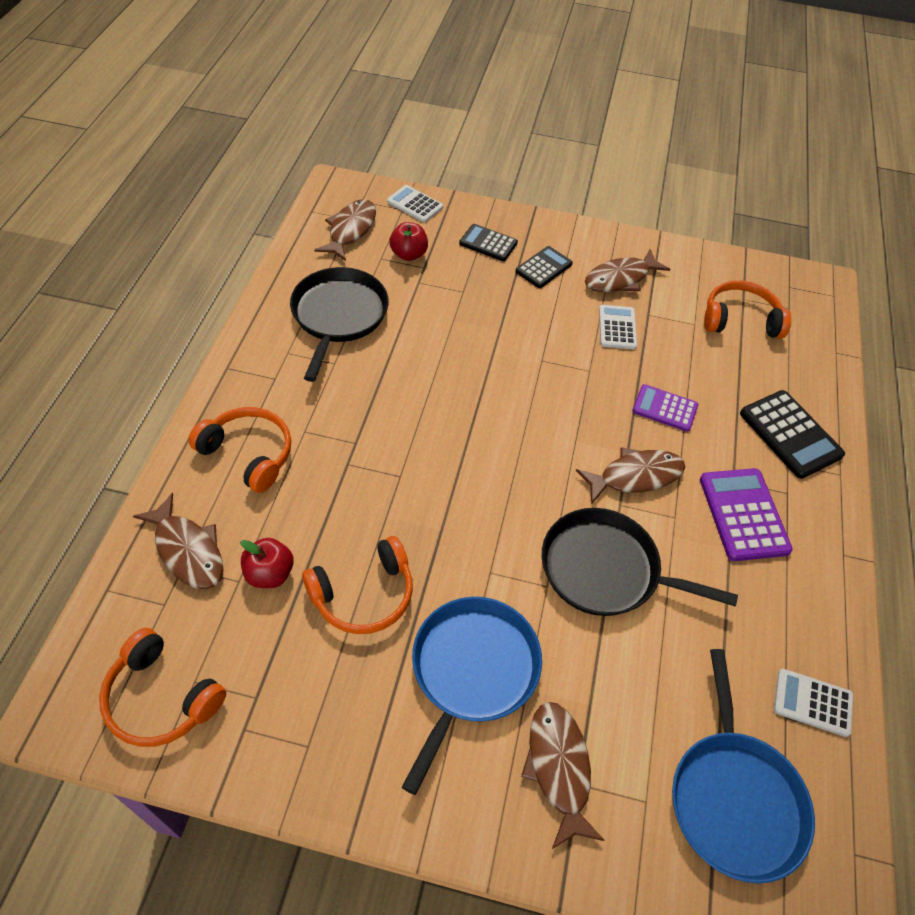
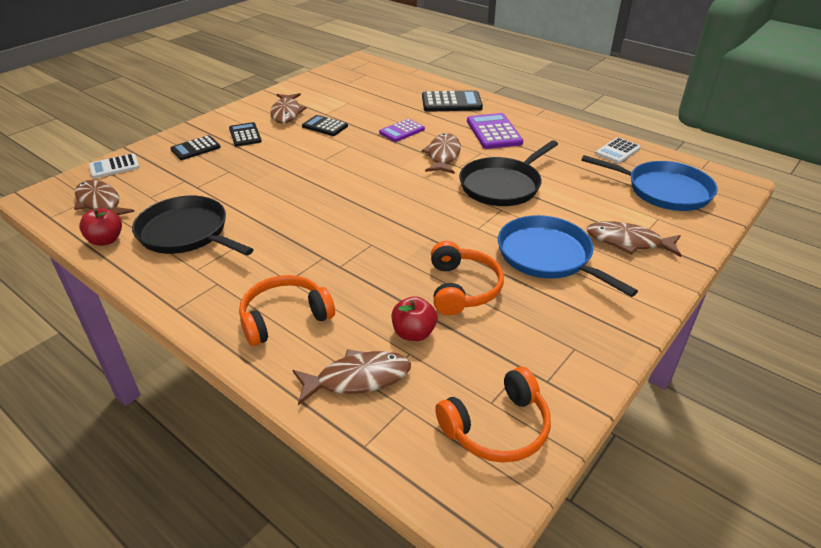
camera: 60 degrees left, 15 degrees down
red apple [389,222,428,261] -> red apple moved to [79,208,122,246]
white calculator [599,305,637,349] -> black calculator [302,115,348,136]
purple calculator [700,468,793,561] -> purple calculator turned 60 degrees clockwise [467,113,523,149]
orange headphones [704,281,791,339] -> none

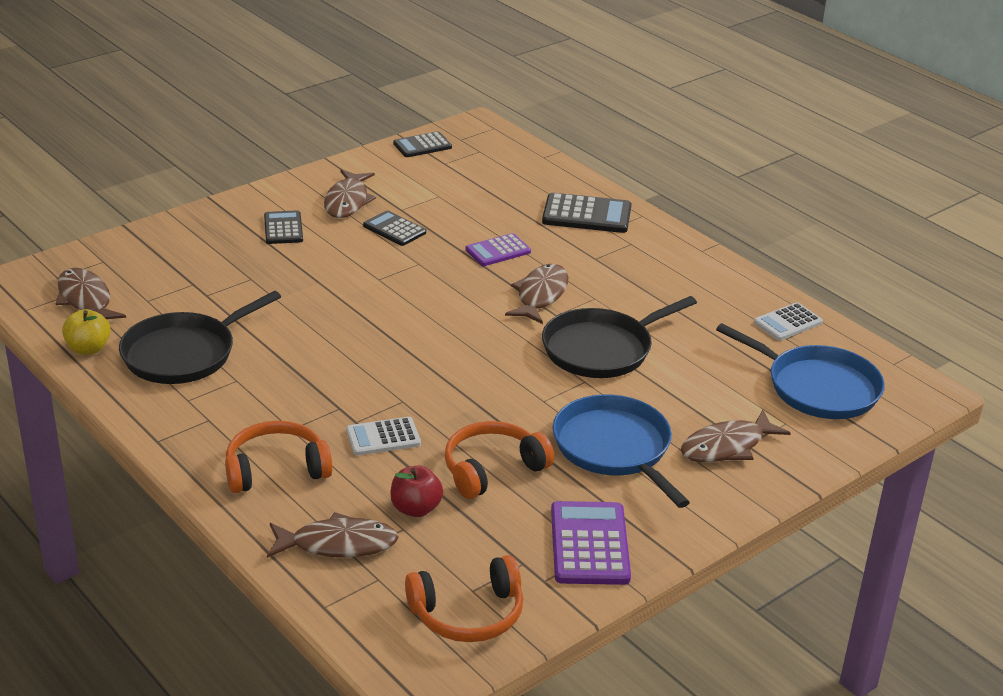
camera: 10 degrees right, 5 degrees down
red apple [79,208,122,246] -> yellow apple [62,309,111,355]
white calculator [89,153,140,179] -> white calculator moved to [346,417,421,455]
black pan [132,196,254,256] -> black pan turned 90 degrees counterclockwise [119,291,281,384]
black calculator [171,135,221,160] -> black calculator moved to [393,131,452,157]
orange headphones [431,241,504,315] -> orange headphones turned 135 degrees counterclockwise [445,421,554,499]
purple calculator [467,113,523,149] -> purple calculator moved to [551,501,631,585]
brown fish [586,221,682,257] -> brown fish turned 60 degrees counterclockwise [681,410,791,462]

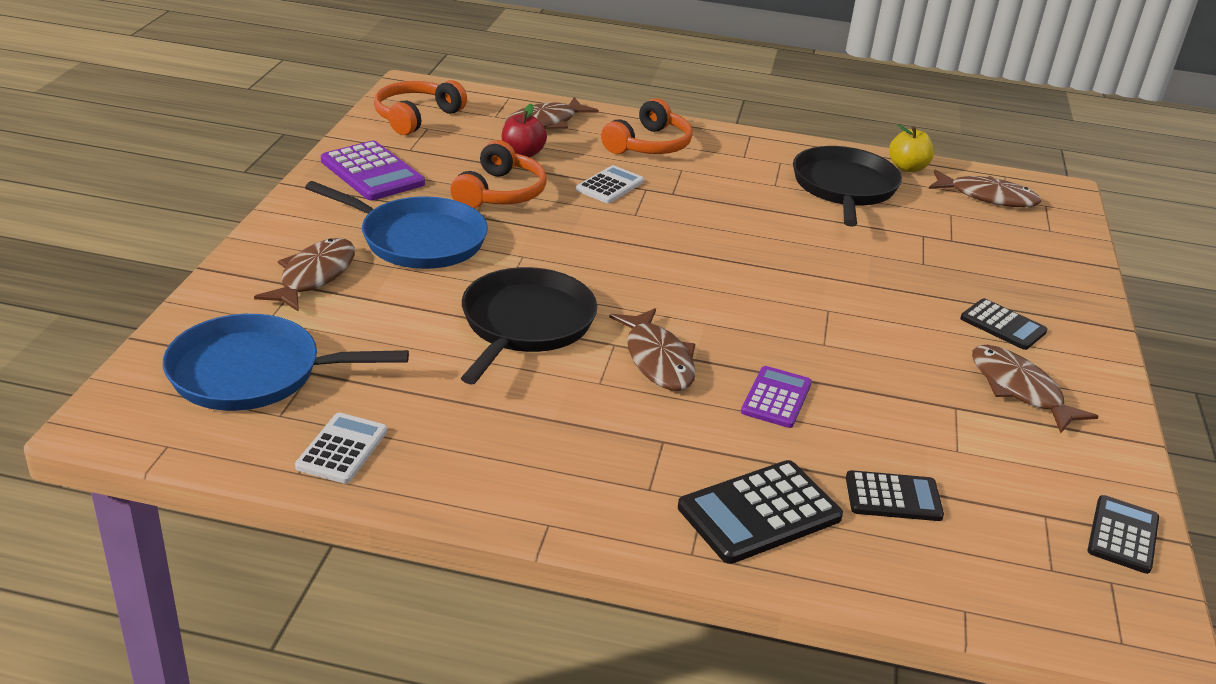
camera: 140 degrees right, 0 degrees up
black calculator [363,210,426,246] -> black calculator moved to [846,470,944,521]

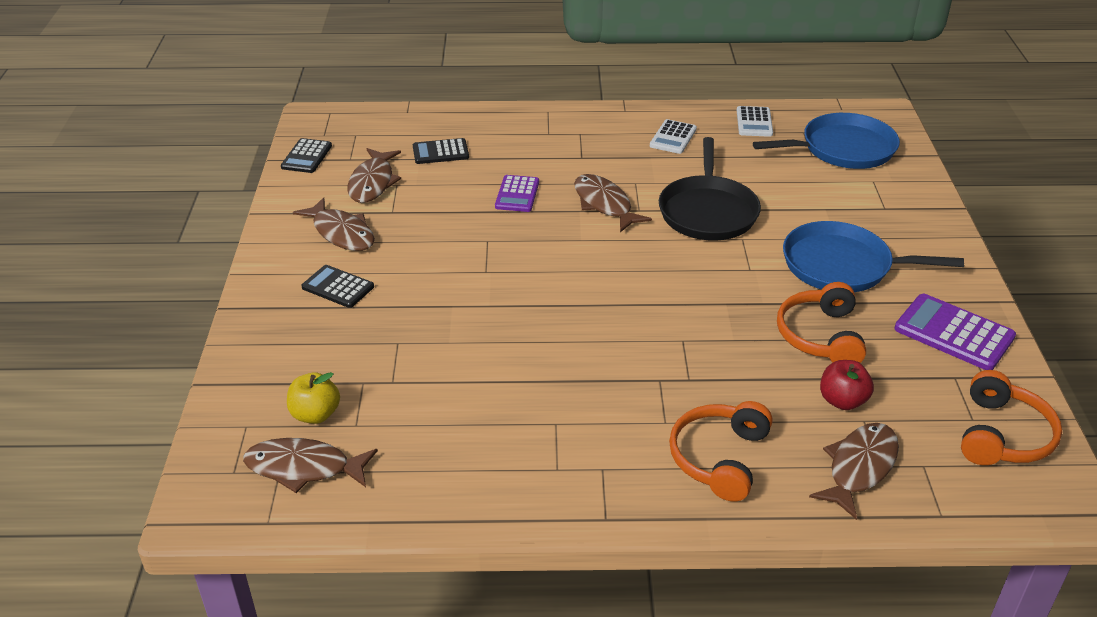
camera: 170 degrees right, 5 degrees up
brown fish [254,238,355,312] -> brown fish moved to [348,148,401,203]
white calculator [576,165,644,203] -> white calculator moved to [650,119,697,154]
black calculator [678,460,843,564] -> none
black pan [793,146,902,227] -> none
yellow apple [889,124,934,172] -> yellow apple moved to [287,372,340,424]

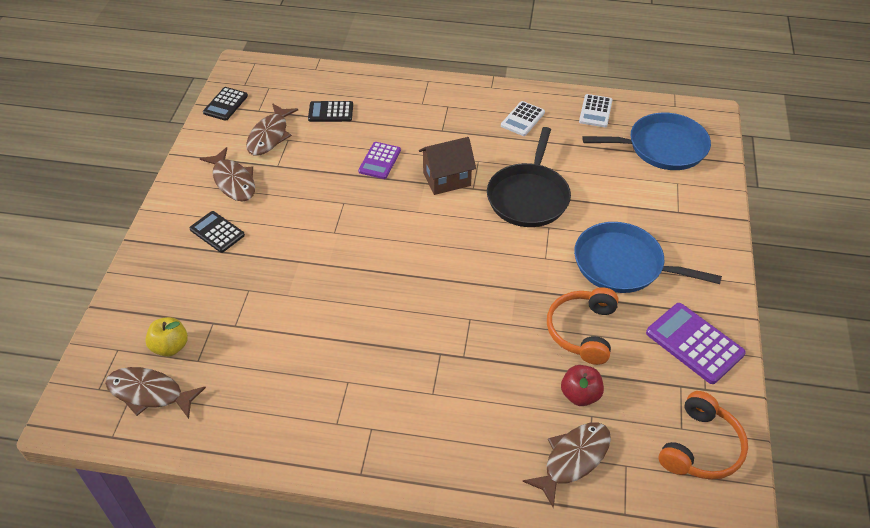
camera: 10 degrees right, 10 degrees up
brown fish [574,174,652,232] -> brown house [419,137,476,195]
orange headphones [669,401,773,501] -> none

